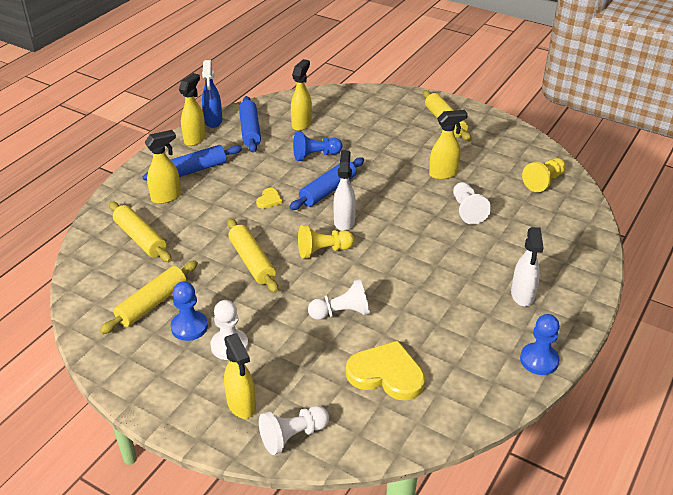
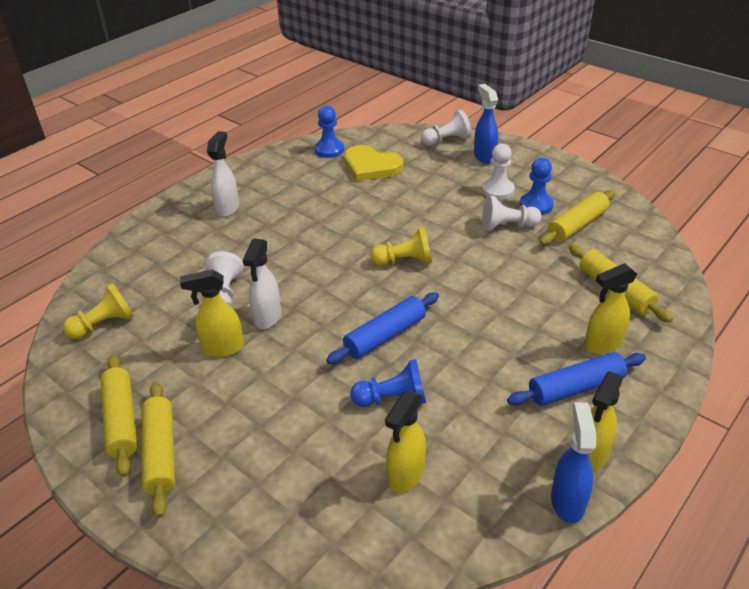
camera: 170 degrees left, 0 degrees up
yellow spray bottle [224,333,256,419] -> blue spray bottle [474,84,499,164]
yellow rolling pin [227,218,278,293] -> yellow rolling pin moved to [100,355,138,477]
blue rolling pin [239,96,261,153] -> none
yellow heart [256,188,282,209] -> none
white pawn [308,279,370,320] -> white pawn moved to [482,196,542,231]
white spray bottle [333,150,356,231] -> white spray bottle moved to [243,238,281,329]
blue pawn [520,314,560,375] -> blue pawn moved to [315,106,344,158]

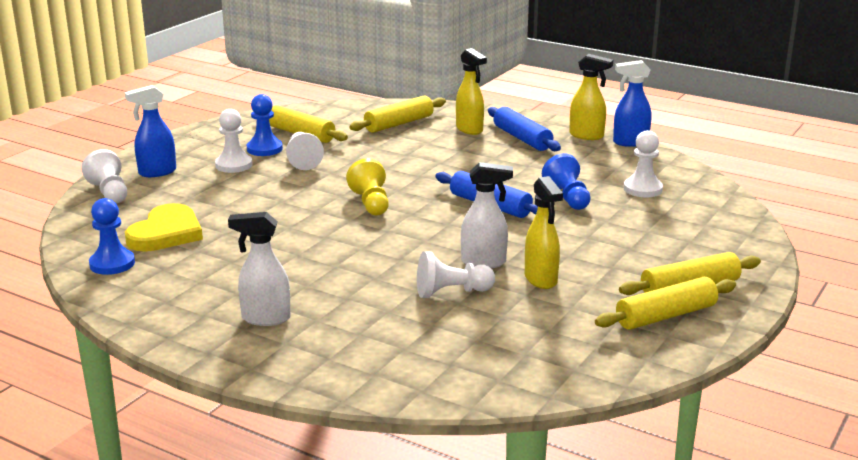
camera: 100 degrees left, 15 degrees down
yellow pawn [63,283,134,339] -> none
yellow spray bottle [385,391,426,493] -> white pawn [624,130,663,197]

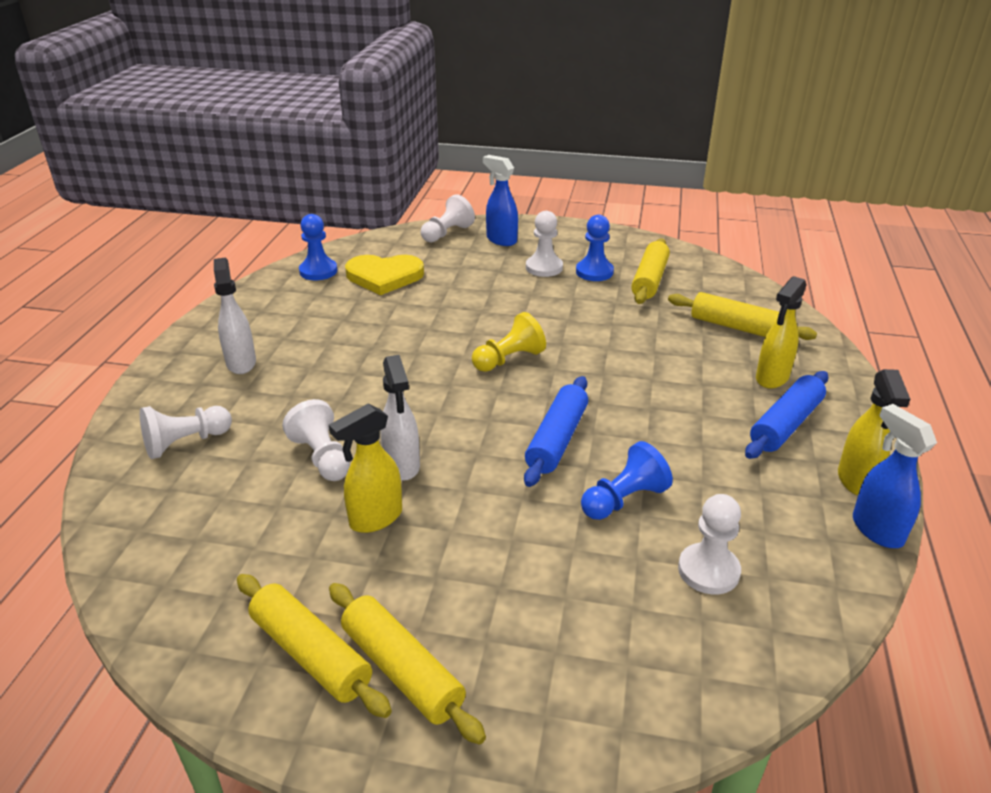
camera: 70 degrees right, 10 degrees up
white pawn [286,132,324,170] -> white pawn moved to [140,406,232,459]

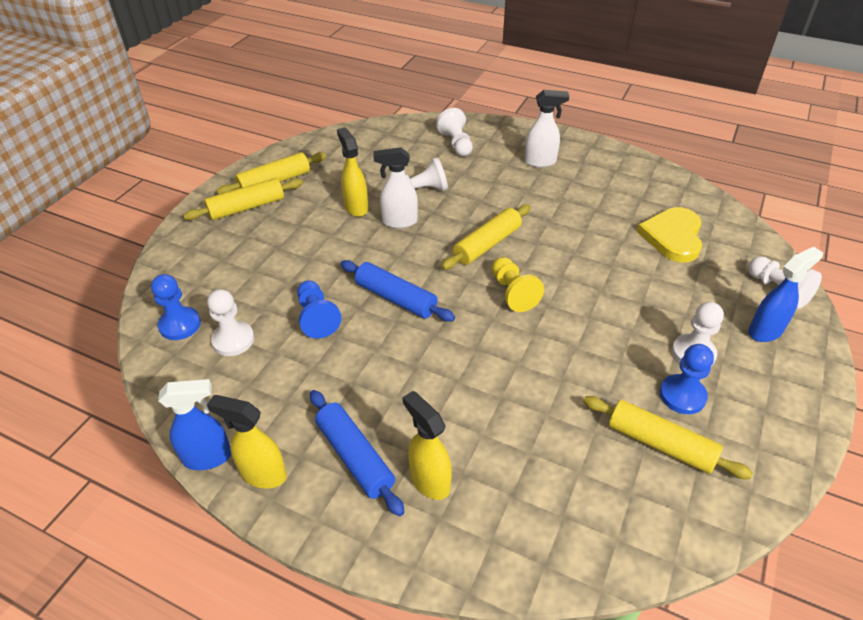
camera: 105 degrees right, 10 degrees up
blue pawn [299,214,337,280] -> blue pawn moved to [151,274,201,340]
yellow rolling pin [668,292,817,340] -> yellow rolling pin moved to [441,205,531,270]

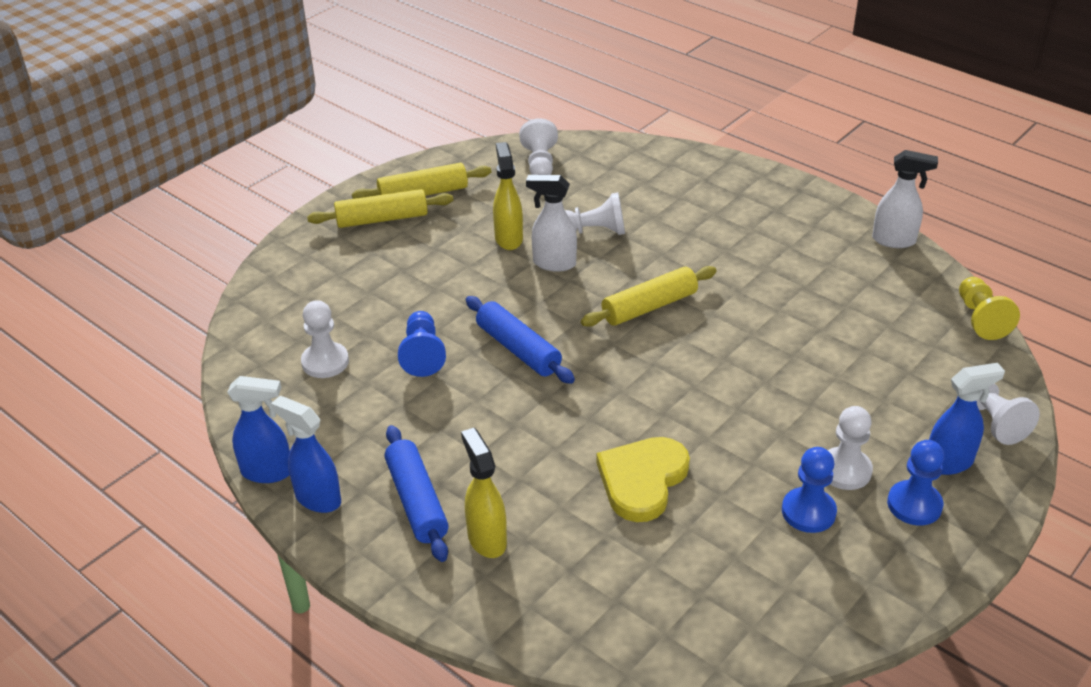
camera: 15 degrees right, 5 degrees down
blue pawn [151,274,201,340] -> blue pawn moved to [887,440,945,526]
yellow spray bottle [207,395,287,489] -> blue spray bottle [271,396,341,513]
white pawn [436,108,473,156] -> white pawn moved to [519,118,558,175]
yellow pawn [492,257,544,312] -> yellow pawn moved to [959,277,1020,340]
white spray bottle [525,90,569,168] -> white spray bottle moved to [872,150,938,248]
yellow rolling pin [583,396,753,479] -> none
yellow heart [637,207,702,263] -> yellow heart moved to [596,437,690,522]

